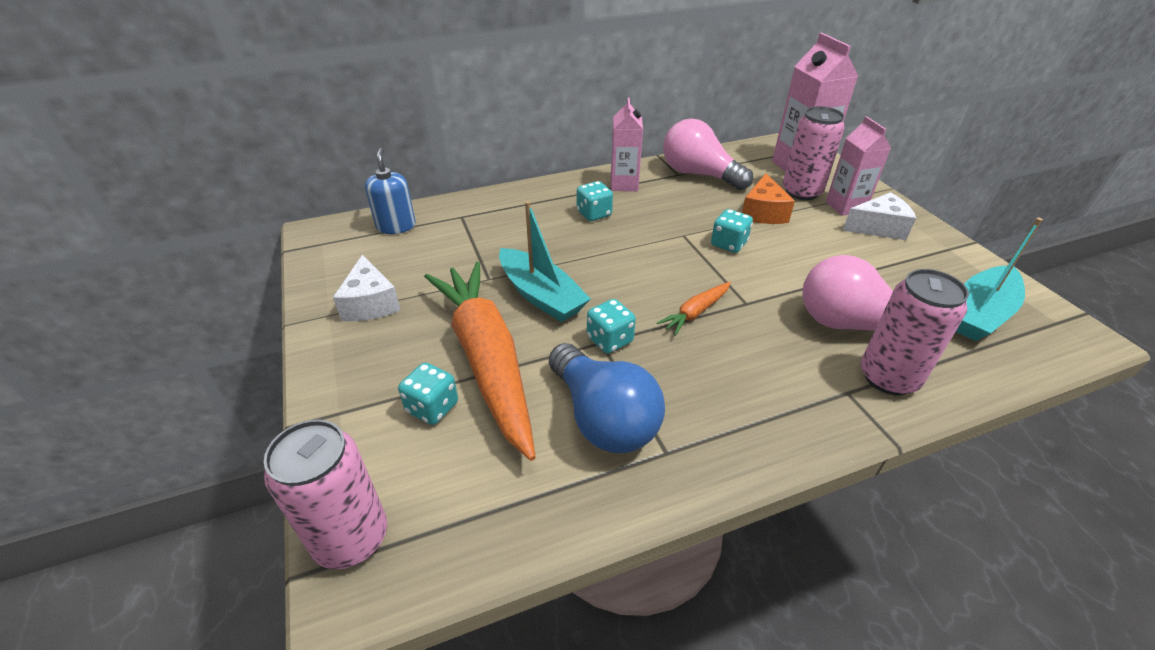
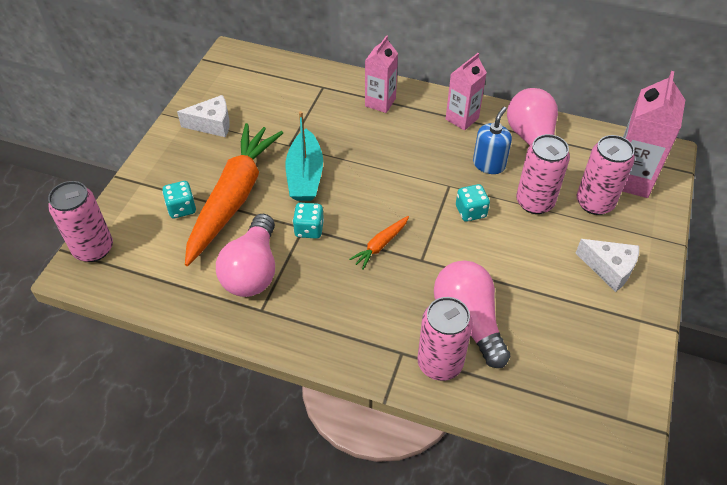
camera: 40 degrees right, 10 degrees up
white cheese [333,255,401,321] -> white cheese turned 120 degrees counterclockwise [177,95,230,137]
blue soap dispenser [365,148,416,234] -> blue soap dispenser moved to [473,107,512,174]
blue light bulb [549,343,665,453] -> pink light bulb [216,214,275,297]
turquoise dice [577,181,613,221] -> none
orange carrot [657,282,731,336] -> orange carrot turned 45 degrees counterclockwise [349,216,409,270]
orange cheese [742,173,795,224] -> pink can [516,134,570,214]
pink carton [826,116,891,216] -> pink carton moved to [365,35,398,113]
turquoise boat [956,218,1043,341] -> none

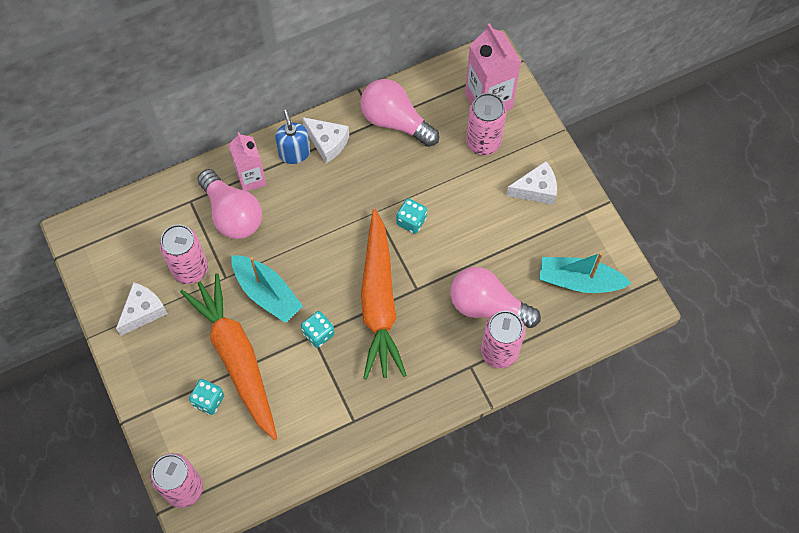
camera: 45 degrees left, 15 degrees up
pink light bulb [216,214,275,297] -> pink light bulb moved to [198,169,262,239]
orange carrot [349,216,409,270] -> orange carrot [361,209,407,379], size x2.43
pink carton [446,53,487,130] -> white cheese [302,117,349,163]
blue soap dispenser [473,107,512,174] -> blue soap dispenser moved to [275,110,310,164]
pink can [516,134,570,214] -> pink can moved to [159,224,208,284]
none -> turquoise boat [539,252,632,293]

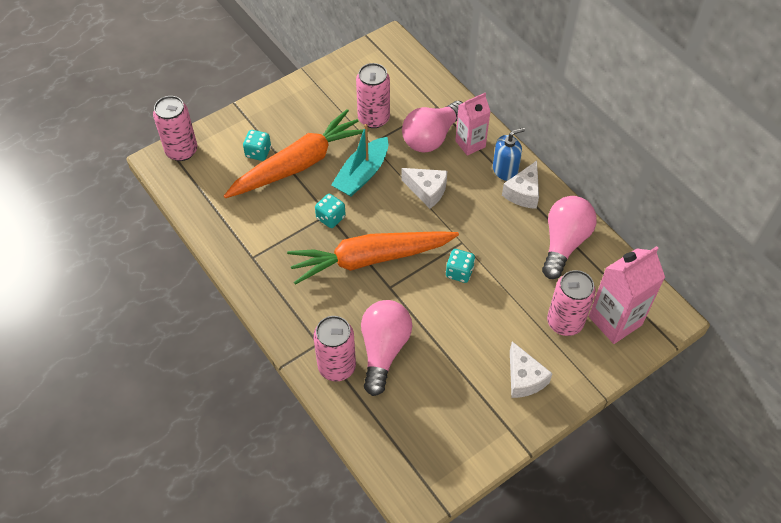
camera: 80 degrees right, 10 degrees down
white cheese [116,282,168,336] -> white cheese moved to [401,168,448,209]
turquoise boat [539,252,632,293] -> none

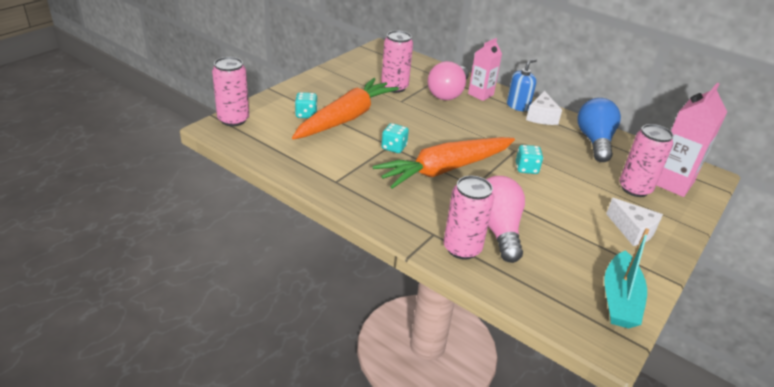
camera: 20 degrees left, 20 degrees down
turquoise boat [331,124,388,197] -> turquoise boat moved to [604,228,649,329]
white cheese [401,168,448,209] -> none
pink light bulb [542,196,597,279] -> blue light bulb [578,98,621,162]

